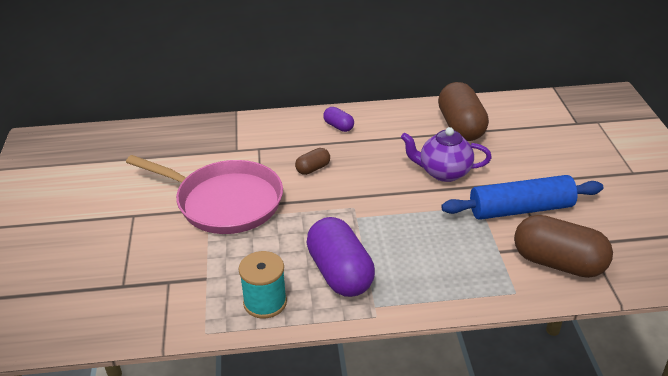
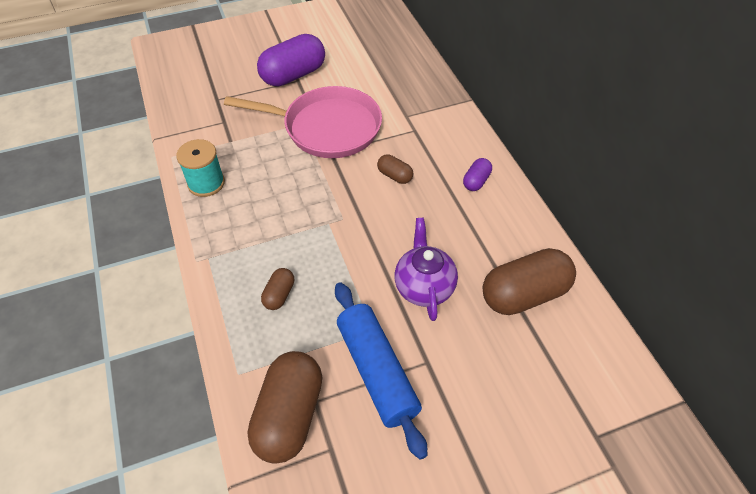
camera: 75 degrees right, 15 degrees up
pink pan [126,155,283,234] -> pink pan turned 90 degrees counterclockwise [224,86,382,158]
purple capsule [307,217,375,297] -> purple capsule moved to [257,34,325,86]
none -> brown capsule [261,268,294,310]

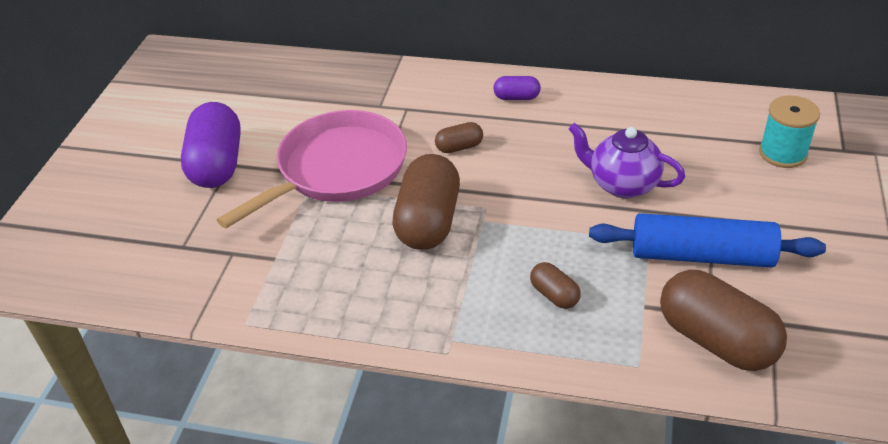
camera: 55 degrees left, 10 degrees down
turquoise spool [176,139,225,197] -> turquoise spool moved to [759,96,820,168]
purple capsule [463,158,492,191] -> purple capsule turned 60 degrees counterclockwise [493,76,541,100]
brown capsule [483,248,576,315] -> brown capsule moved to [392,154,460,250]

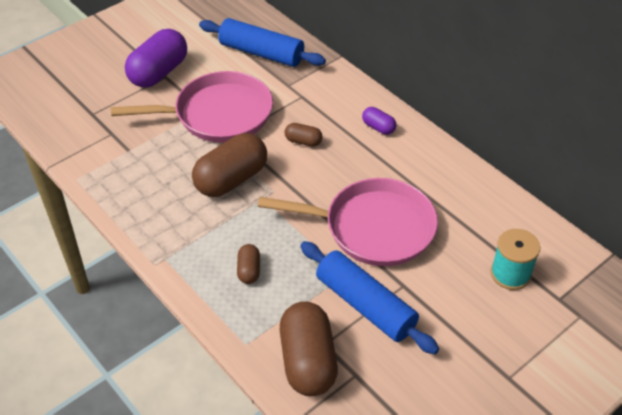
camera: 35 degrees right, 5 degrees up
purple teapot [569,123,685,198] -> pink pan [258,178,438,266]
none -> blue rolling pin [199,18,326,67]

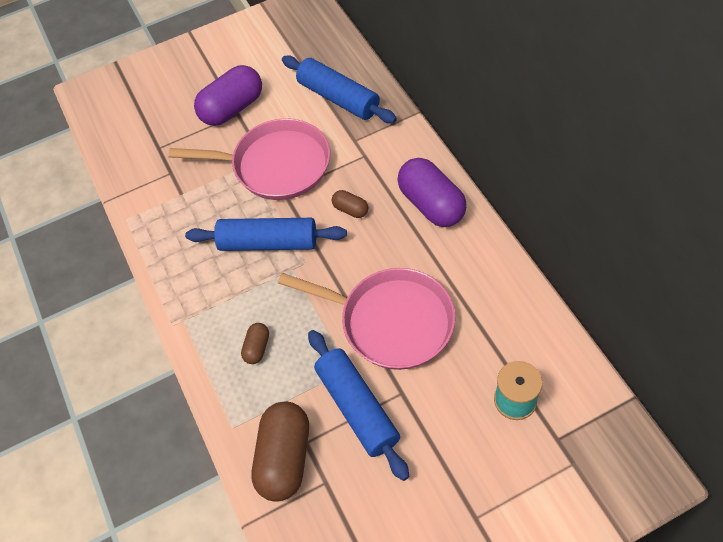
camera: 20 degrees right, 10 degrees up
brown capsule [192,133,267,197] -> blue rolling pin [185,218,347,251]
purple capsule [362,107,397,135] -> purple capsule [397,158,467,227], size x2.08

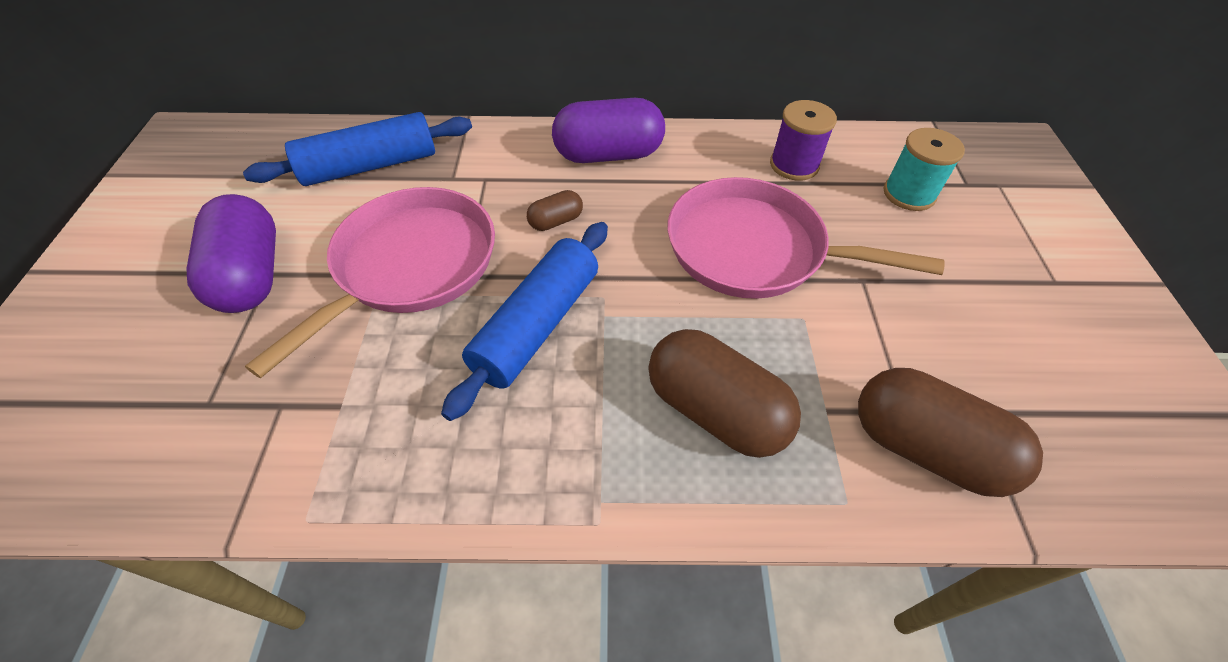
camera: 70 degrees left, 5 degrees down
brown capsule [241,323,269,364] -> brown capsule [648,329,801,458], size x2.08
pink pan [278,268,455,370] -> pink pan turned 120 degrees counterclockwise [668,177,945,299]
blue rolling pin [308,330,409,481] -> none
none -> purple spool [770,100,837,181]

